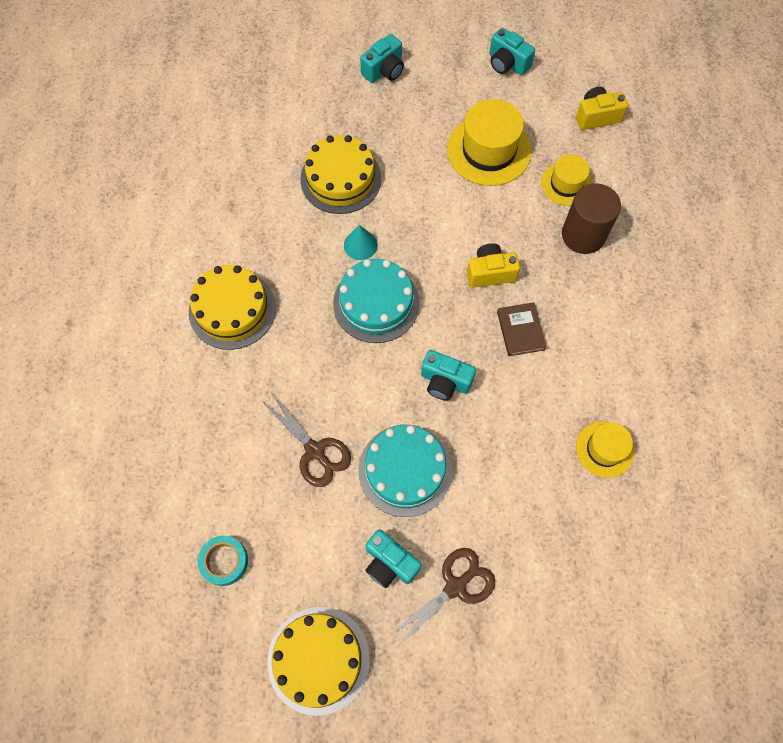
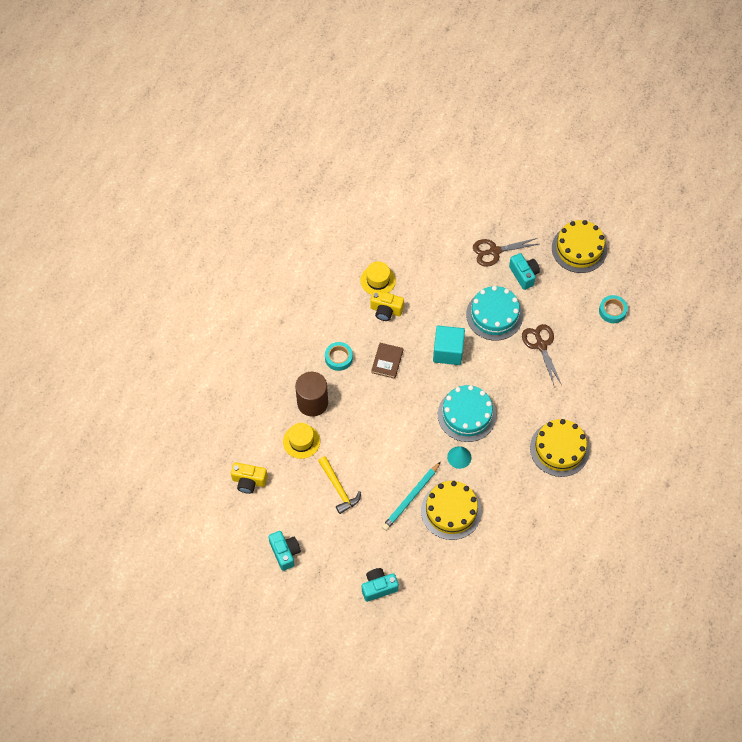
camera: 155 degrees left, 5 degrees down
turquoise camera [421,350,476,401] -> turquoise cube [433,326,465,365]
yellow hat [447,99,531,186] -> yellow hammer [318,456,361,514]
yellow camera [467,243,520,288] -> yellow camera moved to [371,290,404,321]
none -> turquoise tape [325,342,353,371]
none -> turquoise pencil [382,462,441,531]

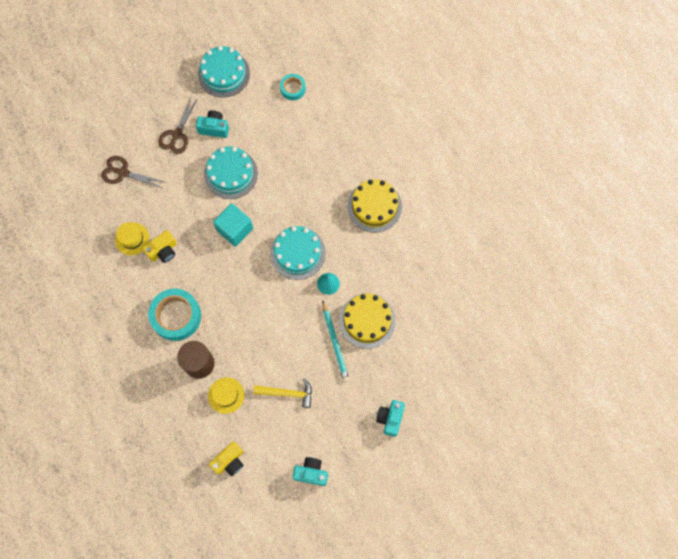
camera: 55 degrees left, 10 degrees up
turquoise tape [325,342,353,371] -> turquoise tape [148,288,201,341], size x1.82
brown book [371,343,403,379] -> none
brown scissors [522,324,562,385] -> brown scissors moved to [101,156,165,189]
yellow cake [552,220,607,273] -> turquoise cake [198,46,250,97]

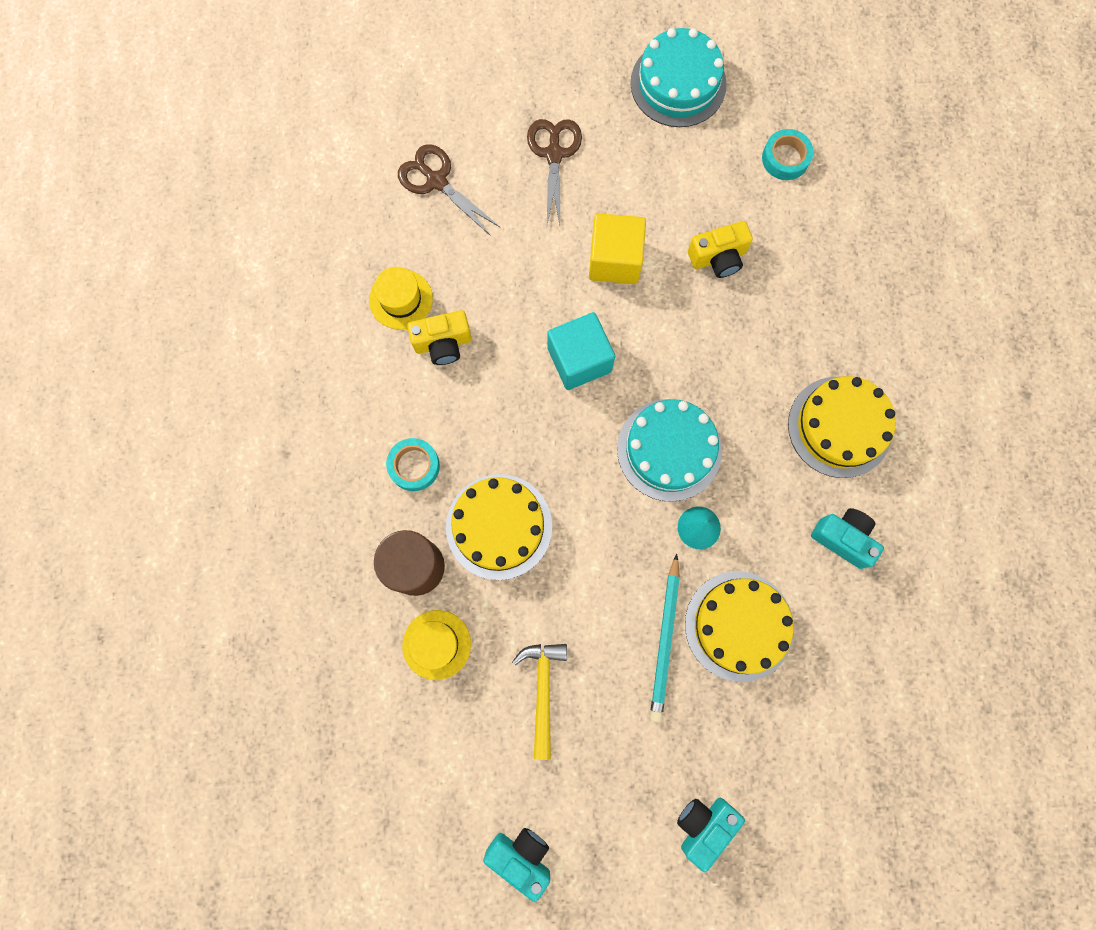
camera: 25 degrees right, 5 degrees up
turquoise tape [148,288,201,341] -> turquoise tape [386,438,440,491], size x0.55
brown scissors [158,98,198,154] -> brown scissors turned 135 degrees clockwise [527,119,582,225]
turquoise camera [196,110,229,138] -> turquoise camera moved to [811,508,884,569]
turquoise cake [204,146,258,199] -> yellow cube [589,213,646,284]
yellow camera [209,442,243,476] -> yellow camera moved to [688,221,753,278]
yellow hammer [253,378,312,408] -> yellow hammer turned 120 degrees counterclockwise [512,644,567,760]
none -> yellow cake [446,474,552,580]

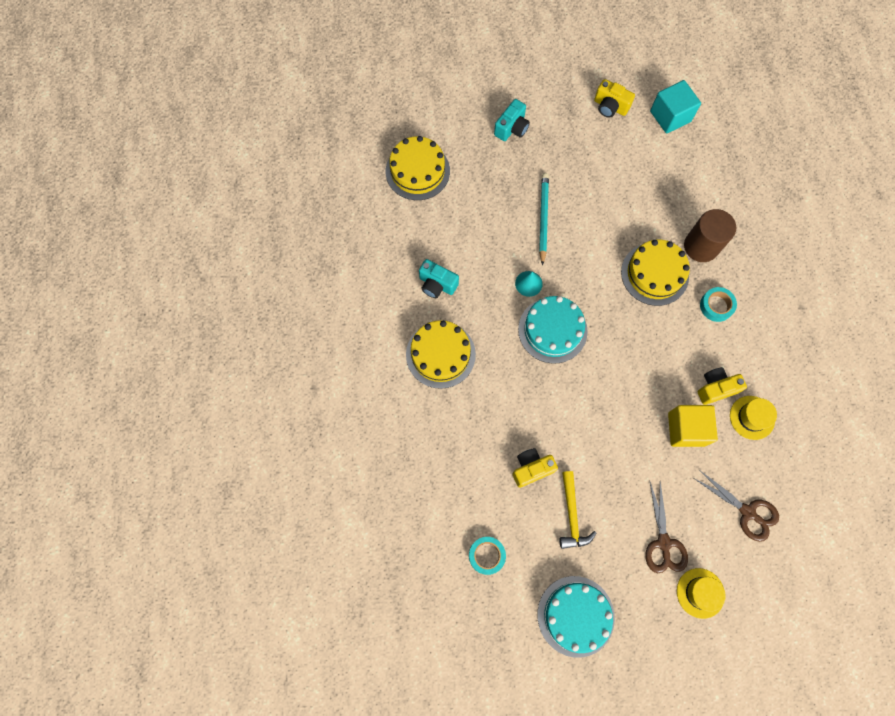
camera: 175 degrees right, 5 degrees down
yellow hat [402,610,471,680] -> yellow hat moved to [677,568,726,619]
turquoise camera [483,828,550,902] -> yellow camera [594,79,635,118]
yellow hammer [512,644,567,760] -> yellow hammer moved to [560,471,596,549]
turquoise cube [547,312,615,390] -> turquoise cube moved to [650,80,701,134]
yellow cube [589,213,646,284] -> yellow cube moved to [668,405,718,447]
yellow cake [685,571,794,682] -> yellow cake moved to [386,136,450,200]

